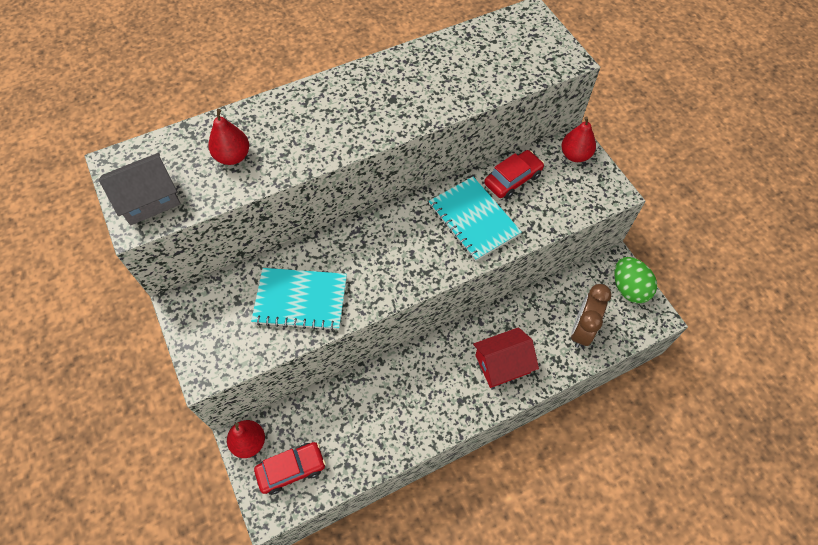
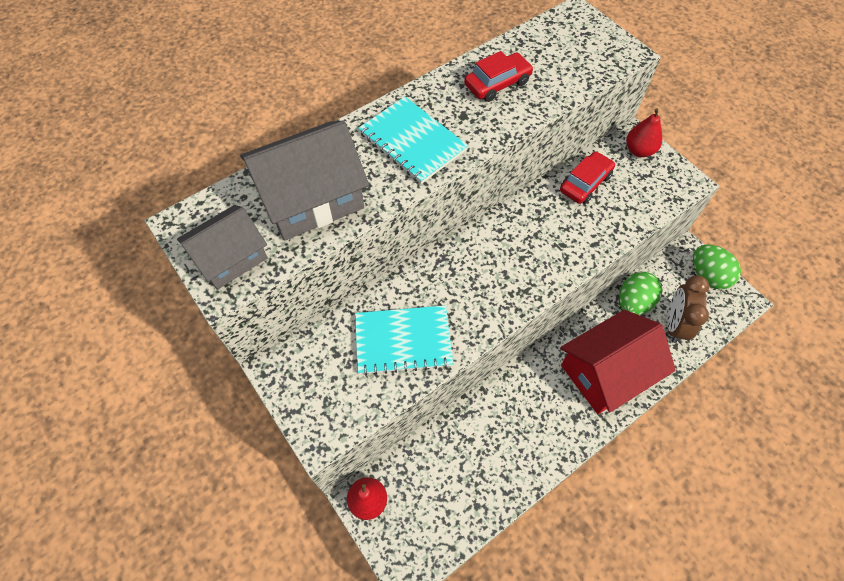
camera: 10 degrees left, 0 degrees up
red pear [208,109,249,165] -> grey house [240,121,369,240]
red car [254,442,326,495] -> red car moved to [464,51,534,102]
turquoise notebook [428,177,522,261] -> turquoise notebook moved to [358,96,468,184]
red house [473,327,539,388] -> red house [560,310,676,414], size x1.56
none -> green egg [619,272,662,315]

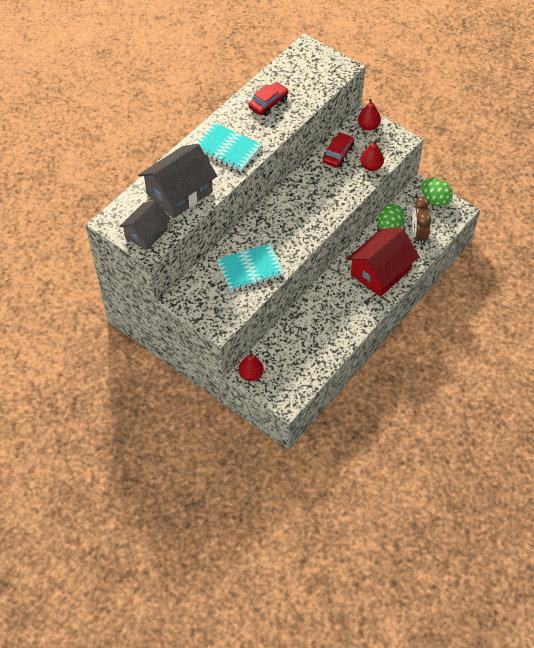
camera: 15 degrees left, 5 degrees down
none -> red pear [360,139,384,171]

